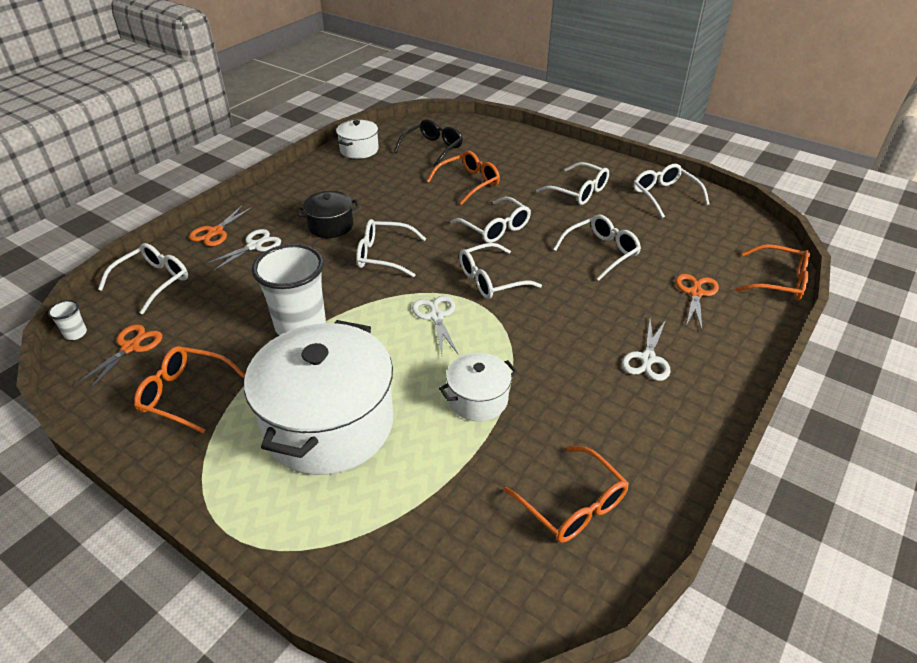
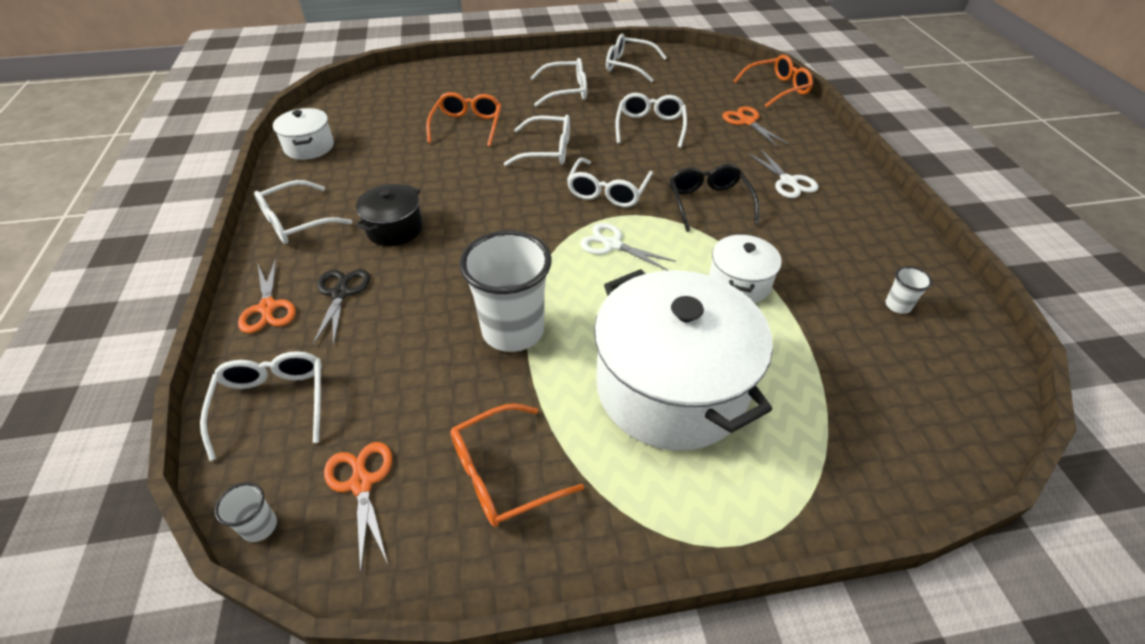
camera: 45 degrees left, 5 degrees up
white scissors [204,229,281,272] -> black scissors [312,269,370,346]
white glasses [356,219,426,277] -> white glasses moved to [254,180,352,244]
black glasses [394,119,463,167] -> black glasses moved to [670,164,759,232]
orange glasses [504,446,629,543] -> white cup [885,266,932,314]

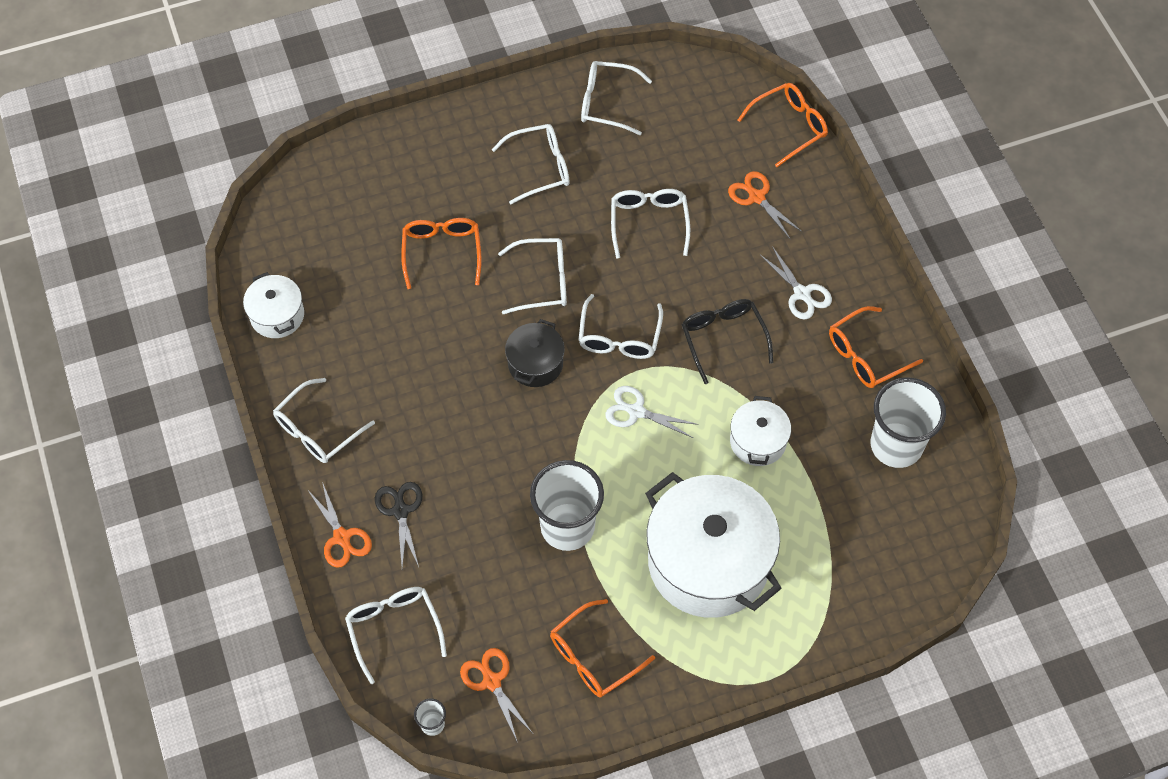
camera: 10 degrees left, 15 degrees up
black pot [356,184,423,246] -> black pot moved to [505,319,565,387]
white cup [885,266,932,314] -> white cup [870,377,946,468], size x2.39
none -> orange glasses [829,306,923,388]

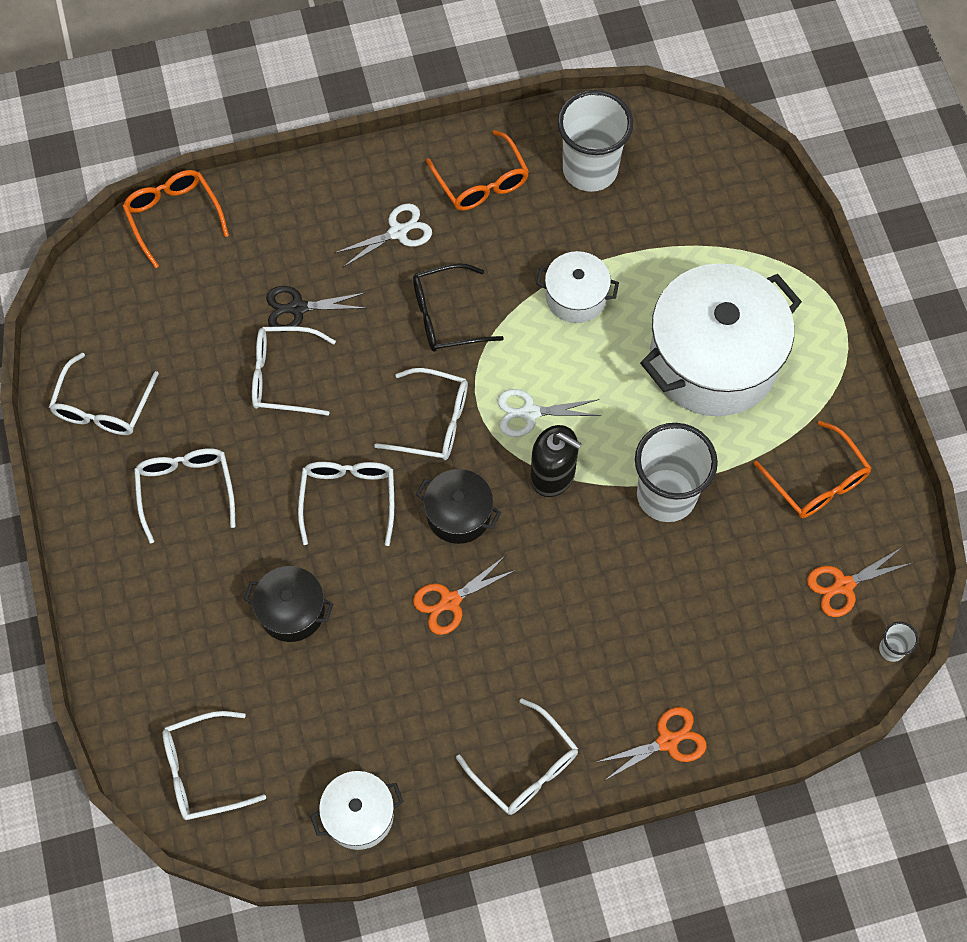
camera: 85 degrees left, 5 degrees up
white glasses [345,587,447,684] -> white glasses moved to [163,711,266,820]
black scissors [375,482,423,567] -> black scissors moved to [266,286,365,332]
orange glasses [401,218,482,289] -> black pot [244,566,333,642]
white scissors [605,386,699,438] -> white scissors turned 60 degrees clockwise [498,389,601,437]
orange scissors [728,171,802,239] -> orange scissors moved to [413,555,516,635]
none -> black soap dispenser [531,425,582,497]

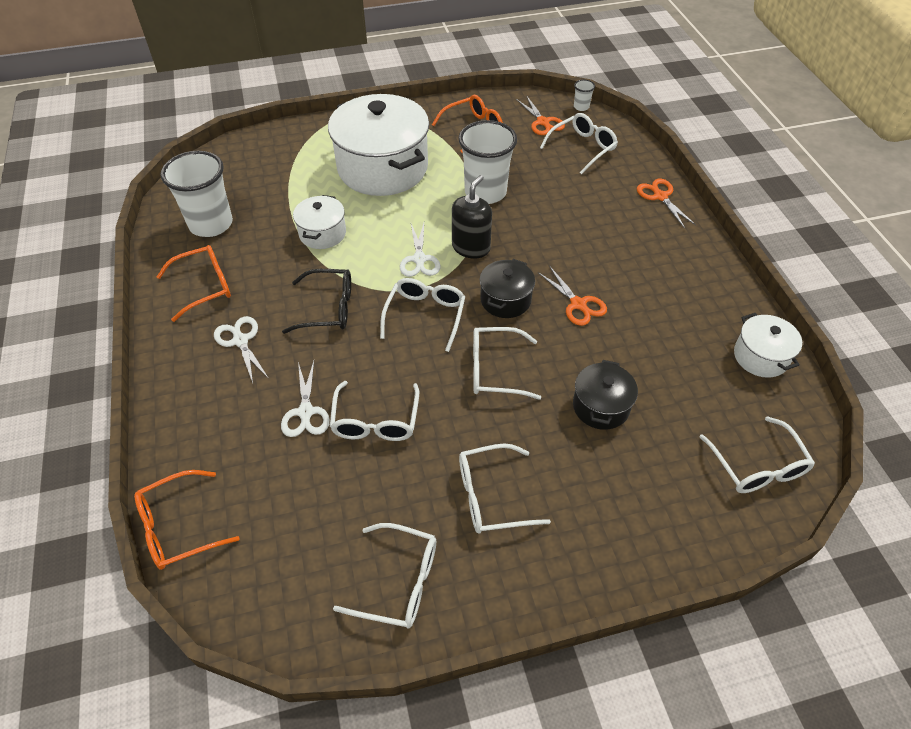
camera: 90 degrees left, 15 degrees down
black scissors [266,286,365,332] -> white scissors [281,361,330,437]
black glasses [413,263,504,352] -> black glasses turned 75 degrees counterclockwise [282,269,351,334]
white glasses [456,698,578,815] -> white glasses moved to [540,113,618,174]

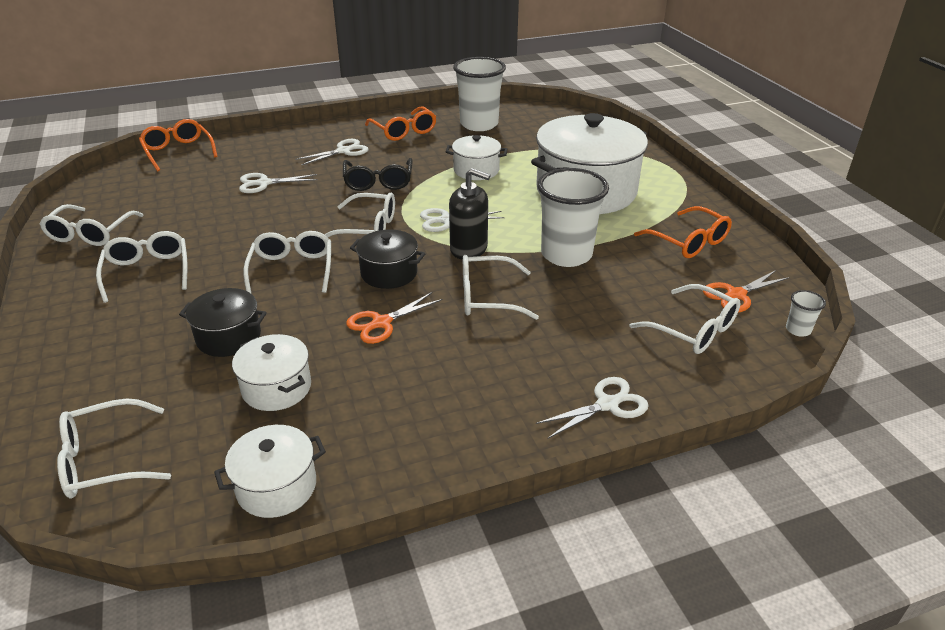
camera: 85 degrees right, 15 degrees down
white glasses [330,381,419,441] -> white glasses moved to [463,255,539,320]
orange scissors [637,179,696,228] -> white scissors [536,377,649,439]
none -> white pot [232,334,311,411]

